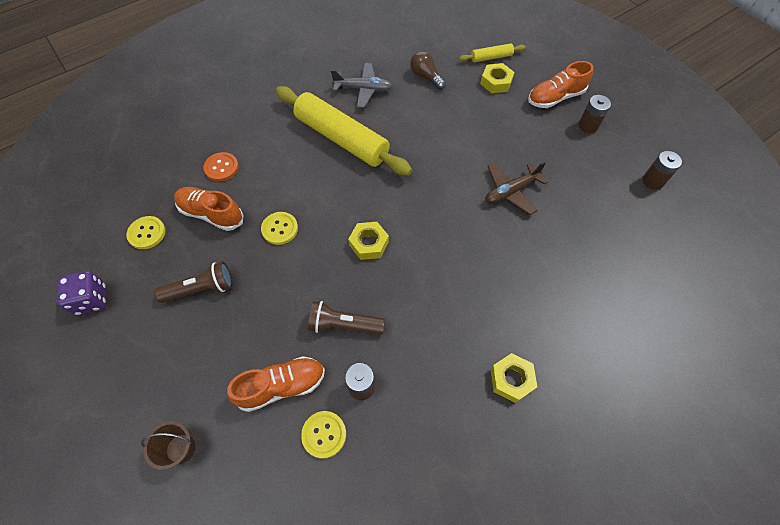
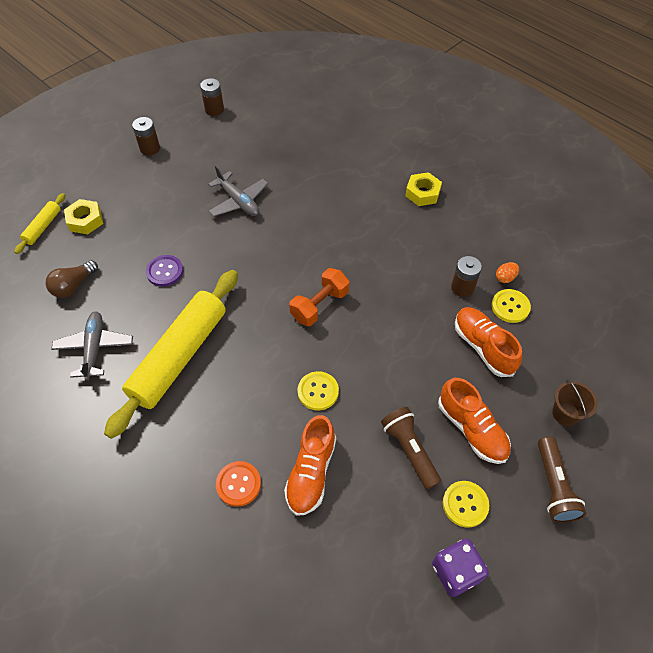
camera: 100 degrees left, 5 degrees down
yellow button [126,216,166,249] -> yellow button moved to [443,481,489,528]
brown flashlight [308,301,385,335] -> brown flashlight moved to [538,436,586,523]
yellow nut [348,222,389,260] -> orange dumbbell [289,268,349,326]
yellow rolling pin [459,43,526,62] -> yellow rolling pin turned 45 degrees clockwise [14,193,65,254]
brown plane [486,162,548,215] -> grey plane [208,166,268,217]
orange shoe [528,61,593,108] -> orange shoe moved to [438,378,511,464]
none -> purple button [146,255,183,287]
none -> orange egg [496,262,519,283]

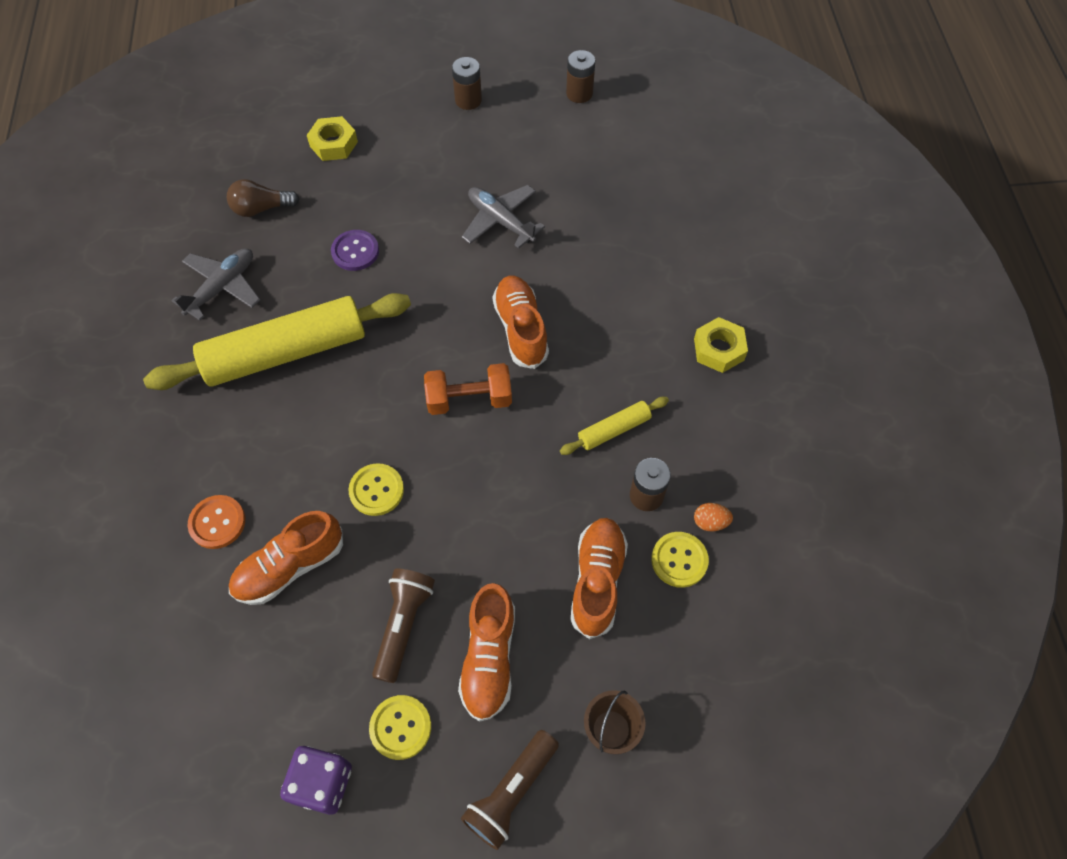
camera: 40 degrees right, 5 degrees up
yellow rolling pin [14,193,65,254] -> yellow rolling pin moved to [560,397,669,455]
grey plane [208,166,268,217] -> grey plane turned 135 degrees clockwise [462,185,545,249]
none -> orange shoe [493,276,549,369]

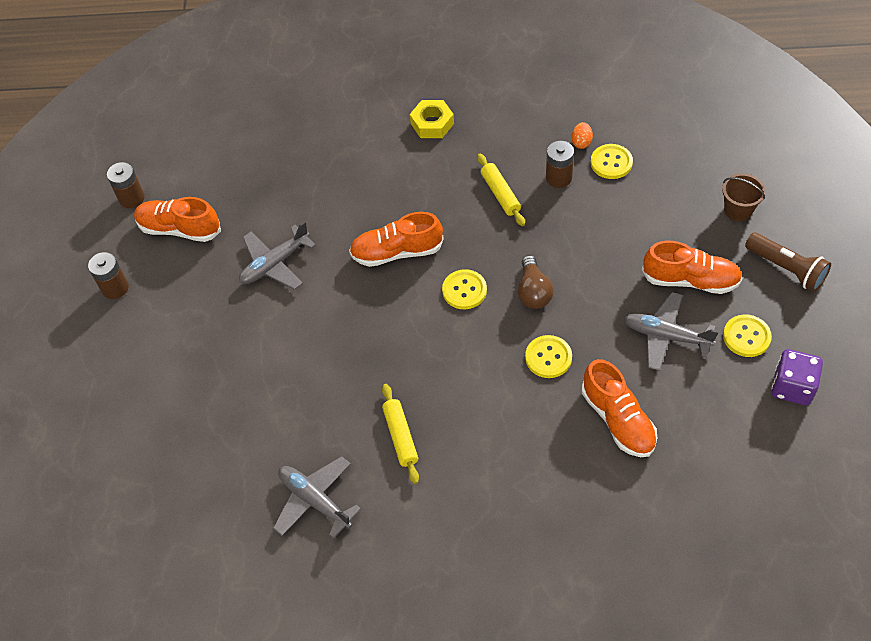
camera: 80 degrees left, 5 degrees down
yellow rolling pin [143,293,411,390] -> yellow rolling pin [382,384,419,484], size x0.45
orange button [188,495,245,549] -> none
brown light bulb [227,179,300,217] -> brown light bulb moved to [518,255,554,309]
yellow nut [307,116,358,161] -> none
purple button [331,230,379,271] -> none
brown flashlight [372,569,435,683] -> grey plane [624,292,719,371]
orange dumbbell [424,363,512,415] -> yellow button [442,269,487,309]
orange shoe [570,518,628,639] -> orange shoe moved to [134,197,221,242]

